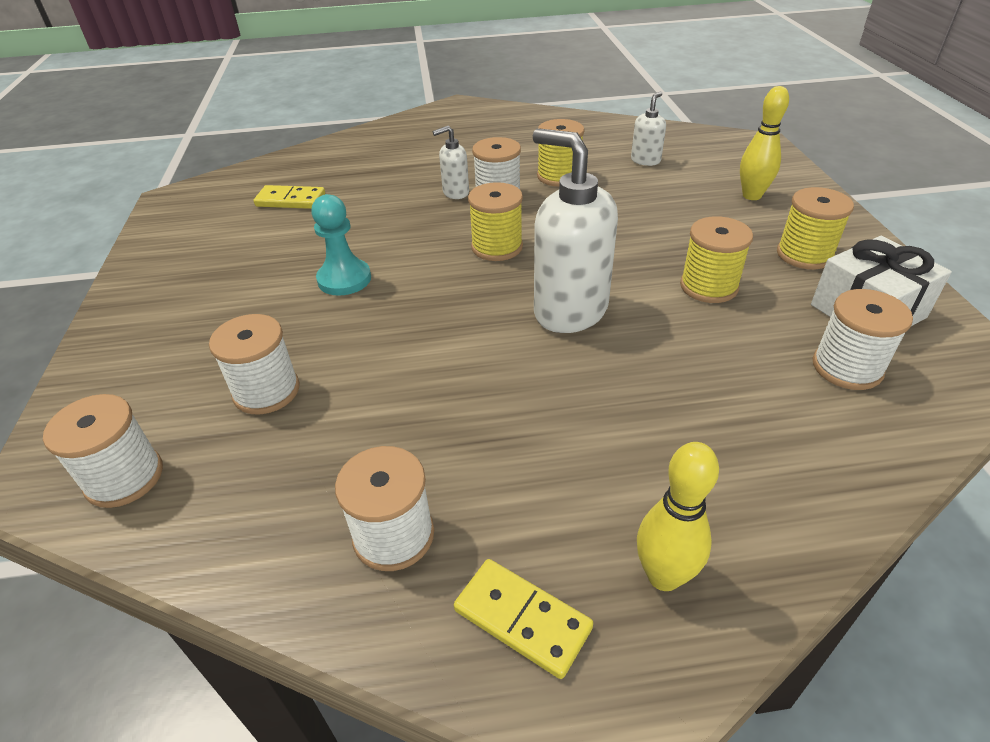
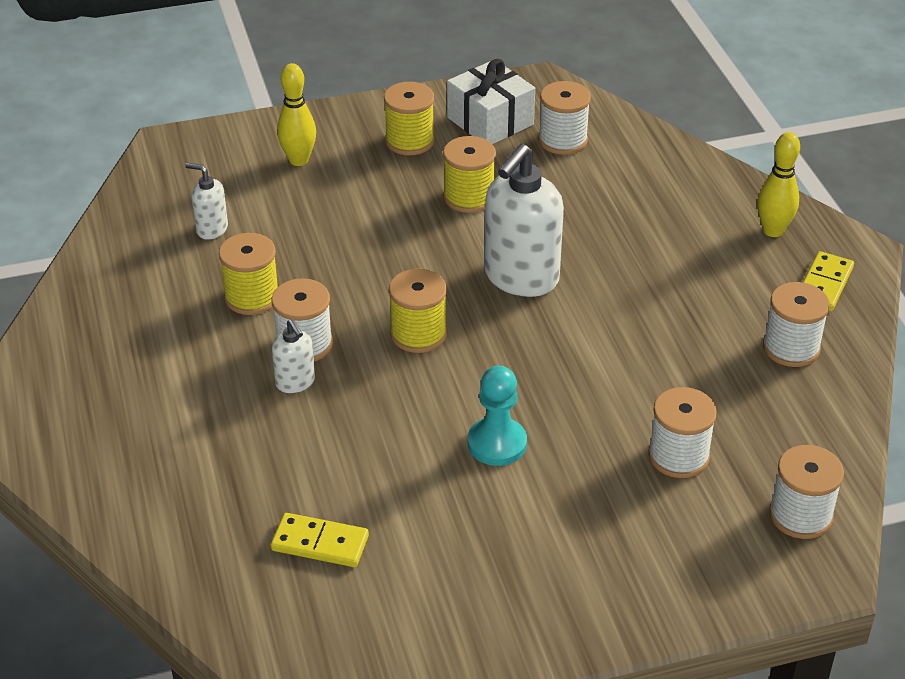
camera: 100 degrees left, 0 degrees up
yellow domino [253,185,325,209] -> yellow domino turned 75 degrees counterclockwise [271,513,369,567]

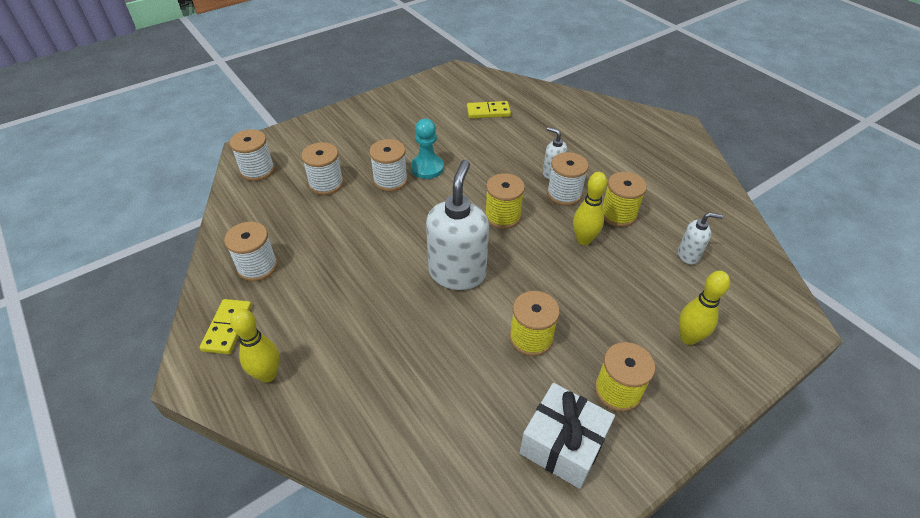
camera: 160 degrees right, 5 degrees up
white spool [538,81,591,155] -> white spool moved to [369,139,408,192]
none -> yellow bowling pin [573,172,607,245]

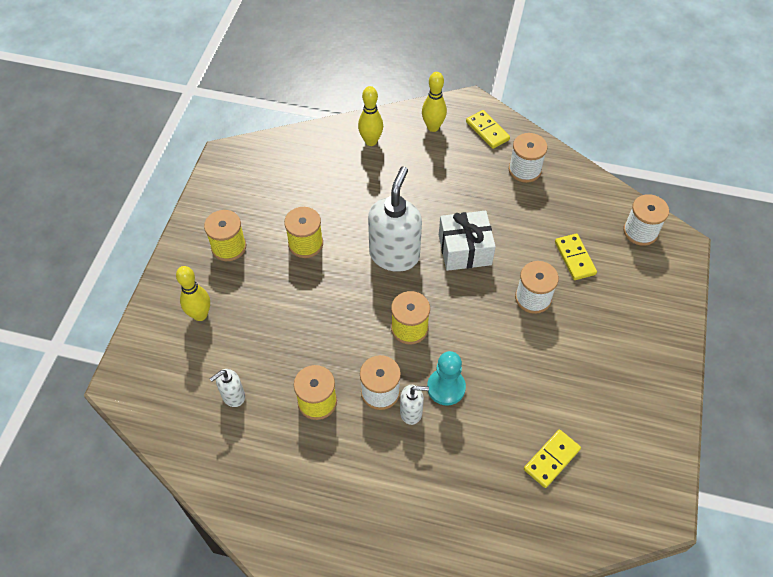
camera: 140 degrees right, 10 degrees up
white spool [301,142,344,195] -> yellow domino [555,234,597,280]
turquoise pawn [411,119,444,179] -> turquoise pawn moved to [427,351,466,406]
white soap dispenser [426,160,489,290] -> white soap dispenser turned 135 degrees counterclockwise [368,166,422,272]
white gift [520,383,615,489] -> white gift moved to [439,211,496,271]
yellow bowling pin [573,172,607,245] -> yellow bowling pin moved to [358,86,383,146]

